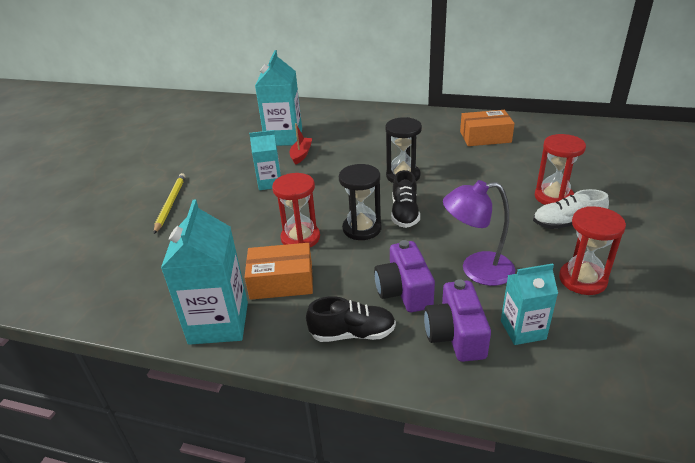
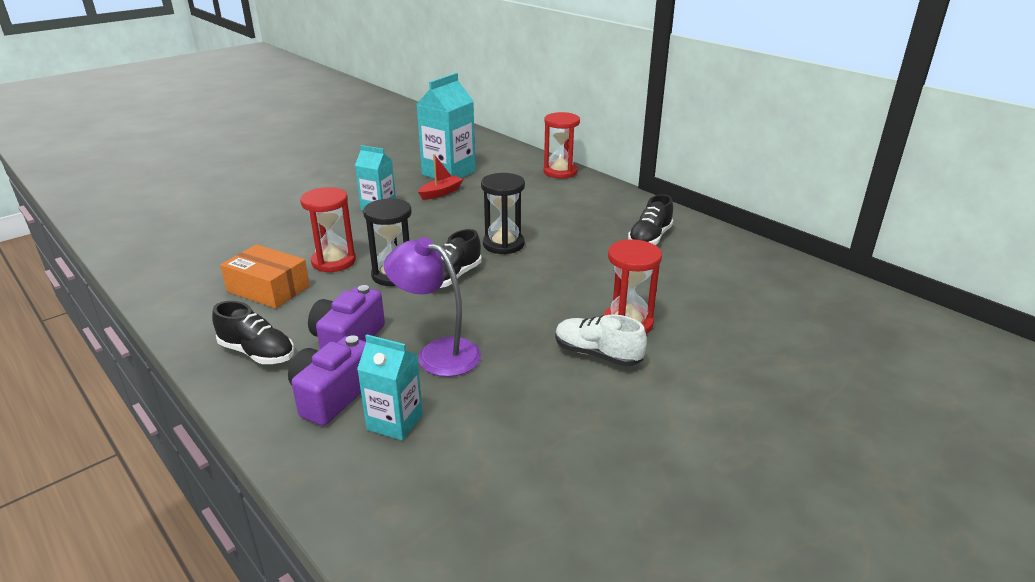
camera: 30 degrees right, 5 degrees down
yellow pencil [154,173,186,234] -> none
turquoise carton [161,199,248,345] -> none
orange box [460,110,515,146] -> black shoe [628,194,673,245]
red hourglass [559,206,626,295] -> red hourglass moved to [544,112,580,178]

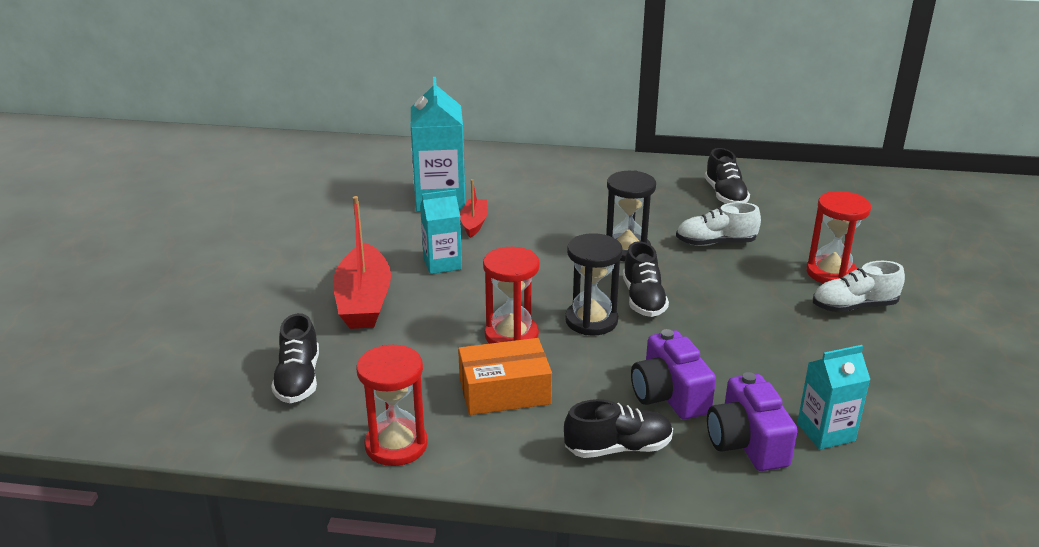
camera: 40 degrees left, 0 degrees up
purple lamp [384,237,481,377] -> none
red hourglass [544,112,580,178] -> red hourglass moved to [356,345,428,466]
none -> black shoe [271,313,319,403]
none -> red boat [333,196,391,329]
none -> white shoe [676,202,761,246]

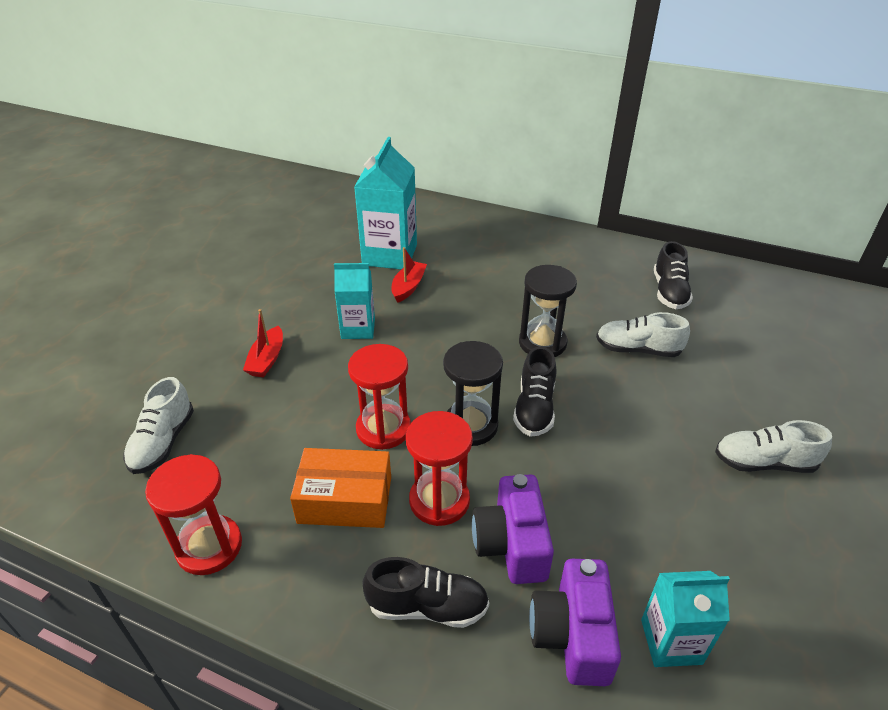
camera: 15 degrees right, 10 degrees up
black shoe [271,313,319,403] -> white shoe [123,377,194,474]
red boat [333,196,391,329] -> red boat [243,309,283,377], size x0.54
red hourglass [806,191,871,284] -> red hourglass moved to [406,411,473,526]

